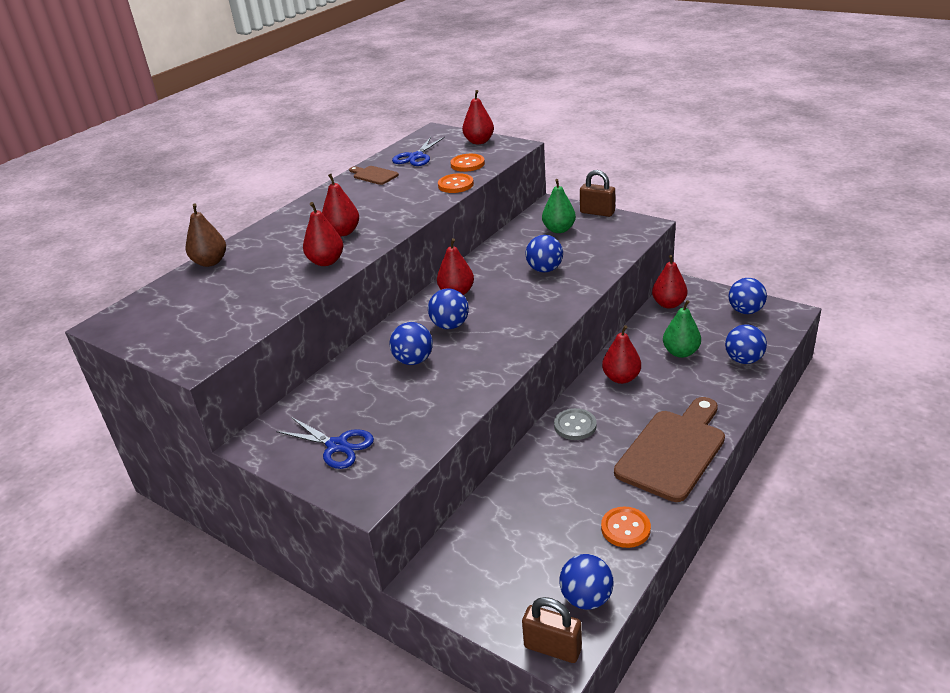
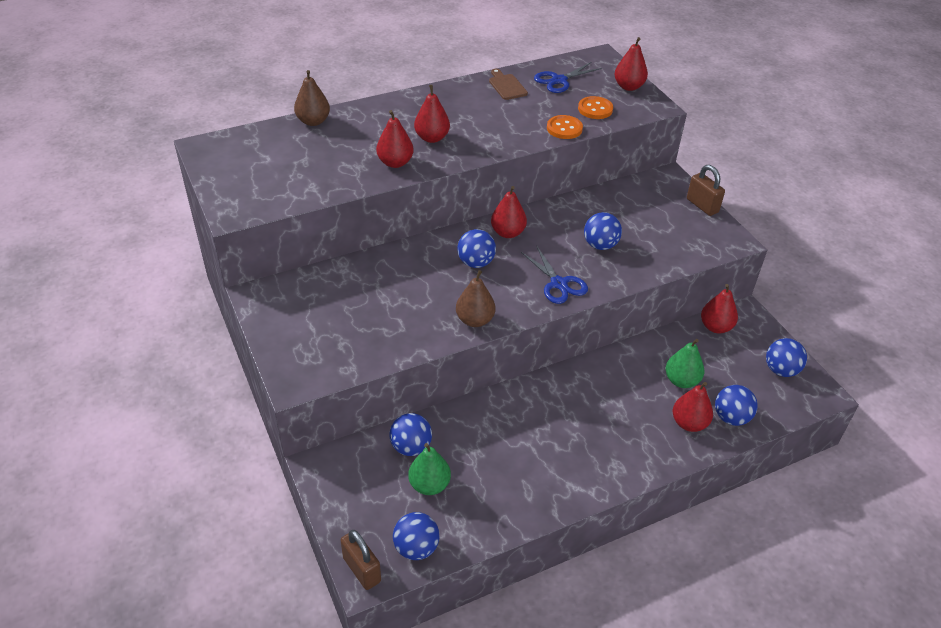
camera: 25 degrees right, 10 degrees up
blue scissors [276,417,374,469] -> blue scissors moved to [521,247,588,304]
blue ball [390,322,433,365] -> blue ball moved to [389,413,432,456]
green pear [542,179,576,233] -> green pear moved to [408,443,451,495]
grey button [554,408,597,440] -> none
orange button [601,507,651,548] -> none
red pear [602,325,641,384] -> red pear moved to [672,382,713,432]
brown cutting board [614,397,725,502] -> none
none -> brown pear [456,270,495,327]

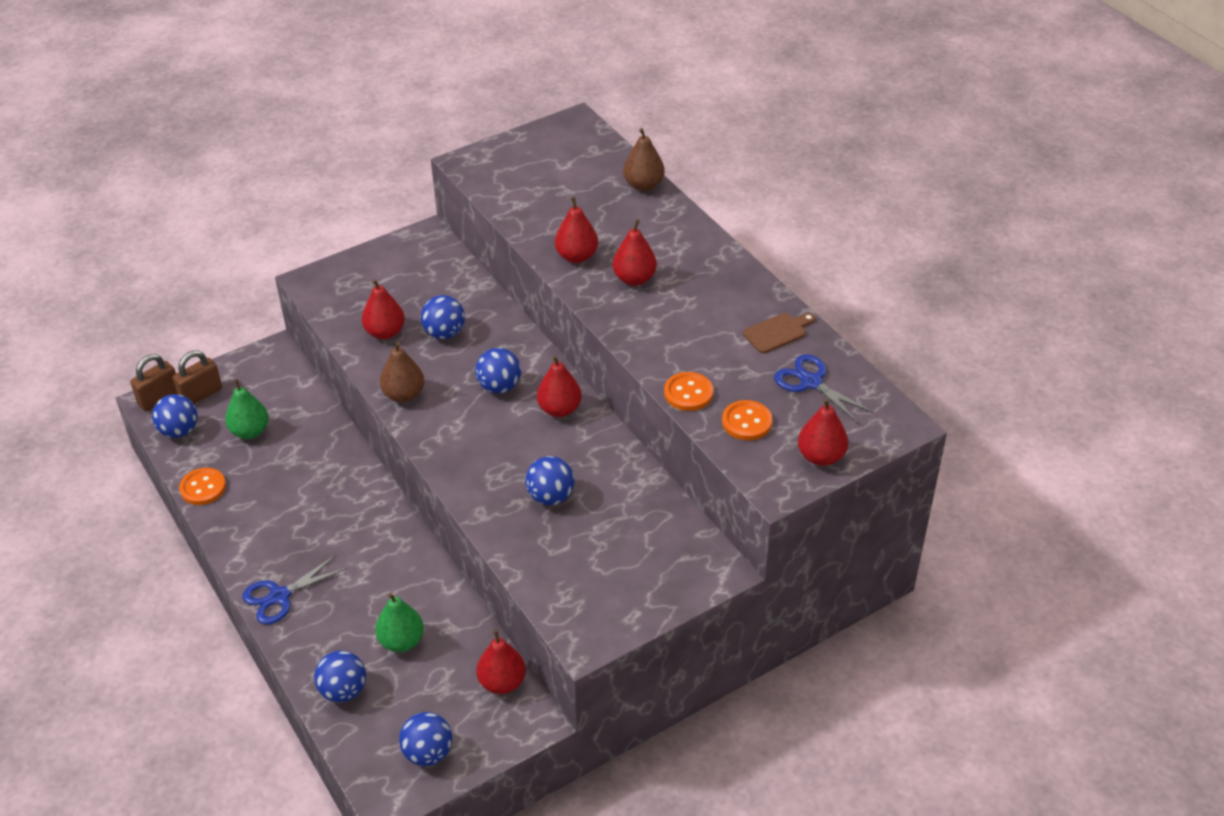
camera: 85 degrees right, 0 degrees up
blue ball [389,413,432,456] -> blue ball moved to [421,295,465,339]
blue scissors [521,247,588,304] -> blue scissors moved to [242,555,347,624]
red pear [672,382,713,432] -> red pear moved to [362,279,405,340]
brown padlock [687,165,725,216] -> brown padlock moved to [173,350,222,404]
none -> orange button [179,468,226,505]

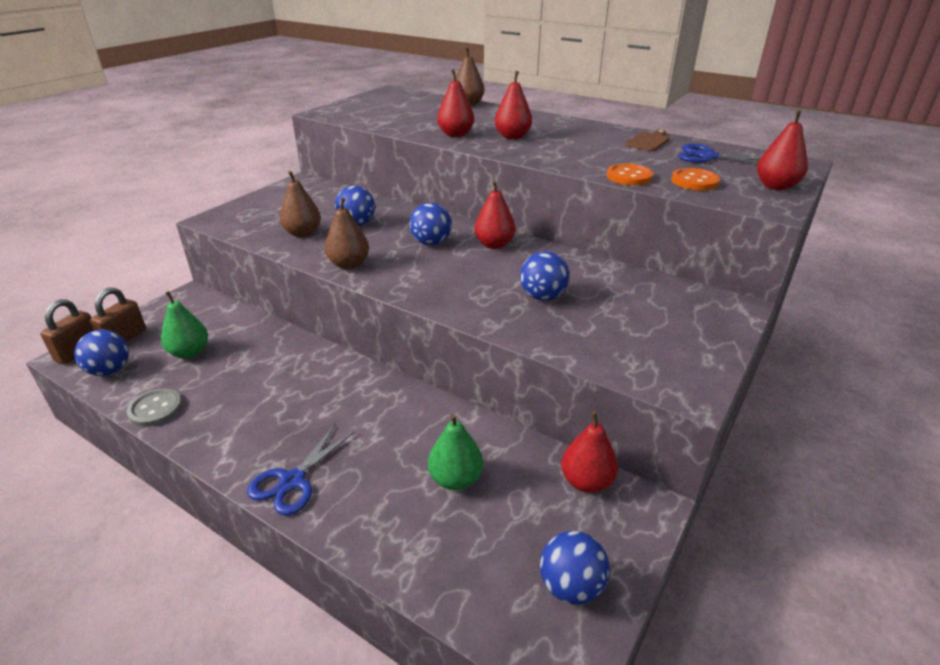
camera: 25 degrees left, 10 degrees down
orange button [179,468,226,505] -> grey button [127,389,182,427]
blue ball [314,650,366,702] -> none
red pear [362,279,405,340] -> brown pear [280,171,321,238]

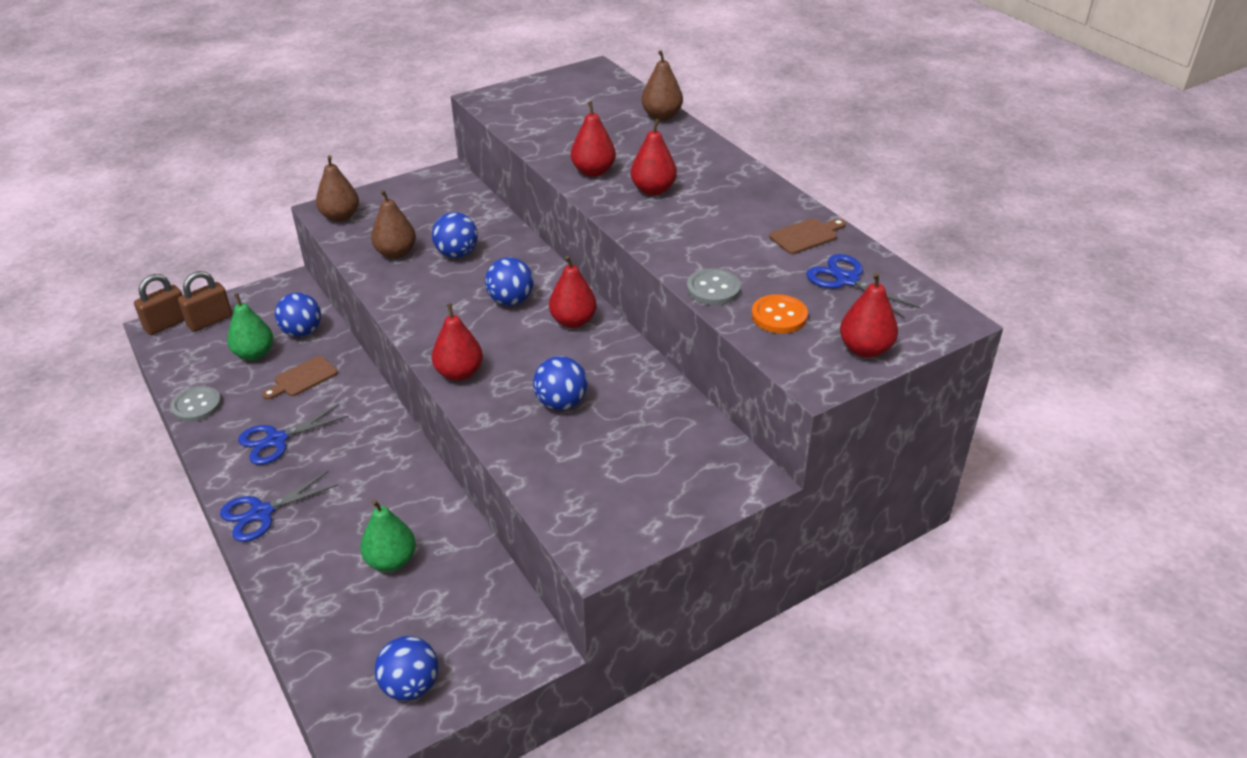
camera: 25 degrees right, 5 degrees up
blue ball [74,330,129,376] -> blue ball moved to [275,293,321,337]
brown pear [325,197,369,269] -> brown pear moved to [316,155,359,222]
red pear [561,412,618,493] -> red pear moved to [432,304,483,381]
orange button [607,164,653,185] -> grey button [687,268,741,305]
none -> blue scissors [238,404,349,465]
none -> brown cutting board [262,356,338,400]

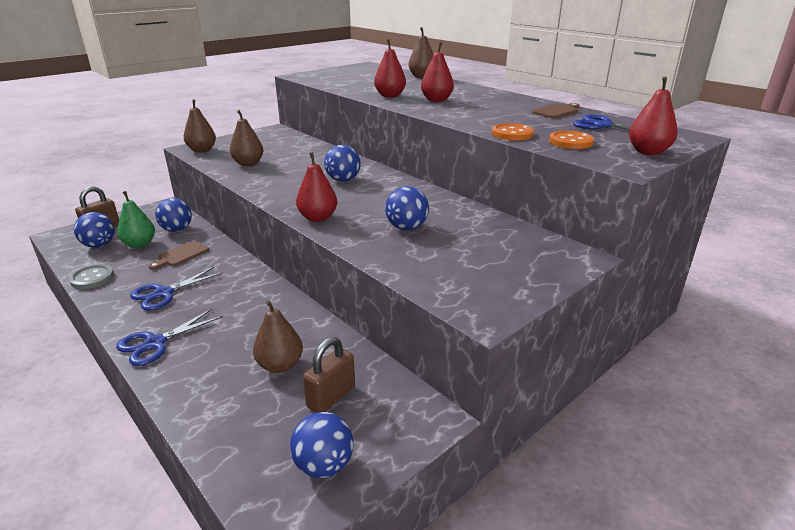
camera: 10 degrees left, 10 degrees down
brown padlock [134,274,185,335] -> brown padlock moved to [303,337,355,413]
green pear [360,500,416,572] -> brown pear [253,300,303,373]
blue ball [432,212,478,258] -> blue ball moved to [74,212,115,248]
red pear [549,256,597,328] -> none
grey button [687,268,741,305] -> orange button [492,123,534,140]

